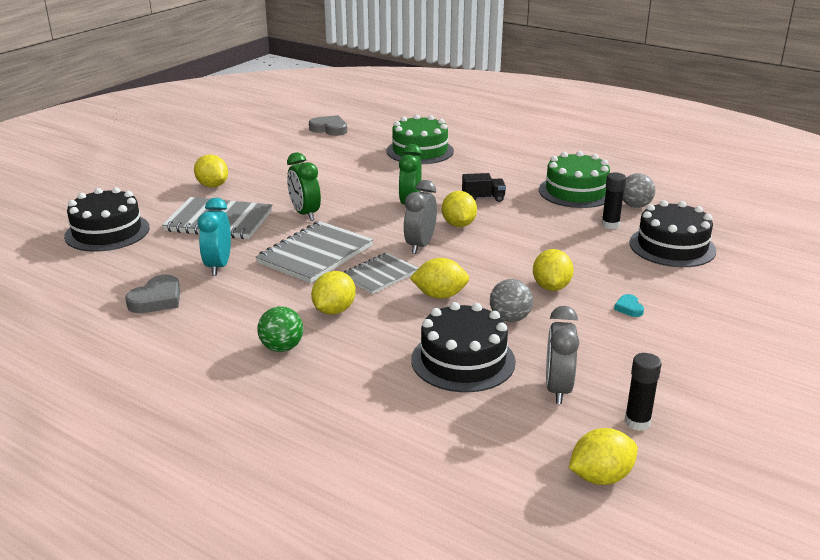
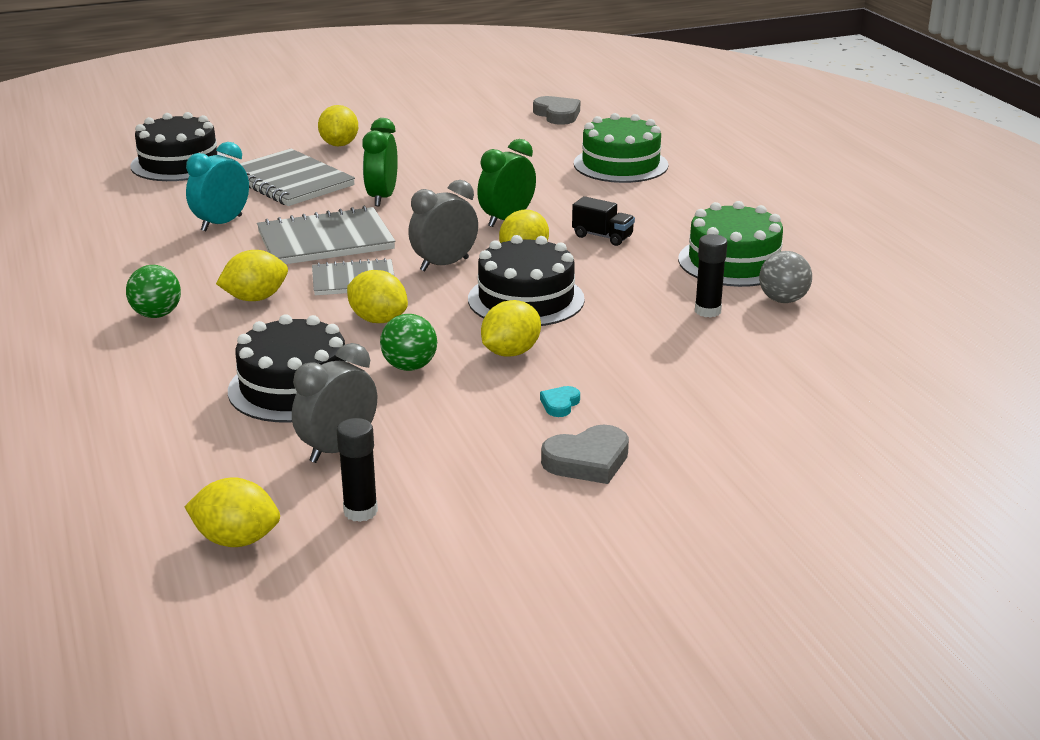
camera: 35 degrees right, 0 degrees up
grey heart [125,274,180,313] -> grey heart moved to [541,425,629,484]
grey ball [490,279,533,322] -> green ball [380,314,437,371]
black cake [629,200,717,267] -> black cake moved to [468,235,585,326]

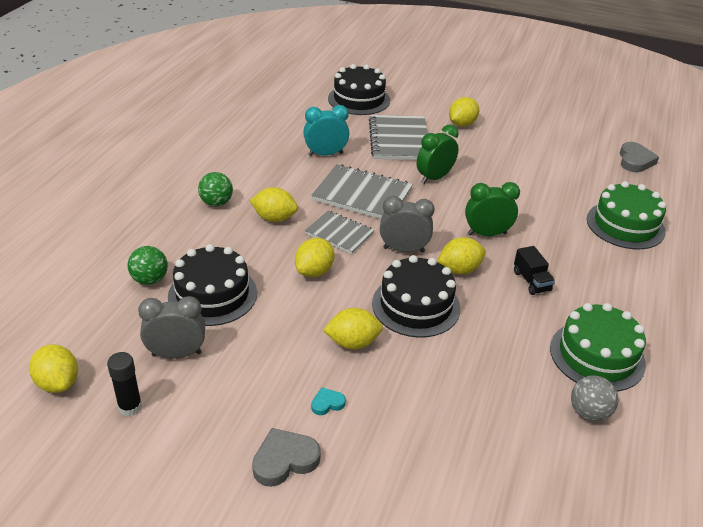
camera: 40 degrees right, 10 degrees up
yellow lemon [347,270,408,323] -> yellow lemon turned 45 degrees clockwise [295,238,335,277]
green ball [380,314,437,371] -> green ball moved to [128,246,168,285]
grey heart [541,425,629,484] -> grey heart turned 135 degrees clockwise [252,428,321,487]
black glue stick [695,234,727,318] -> none

